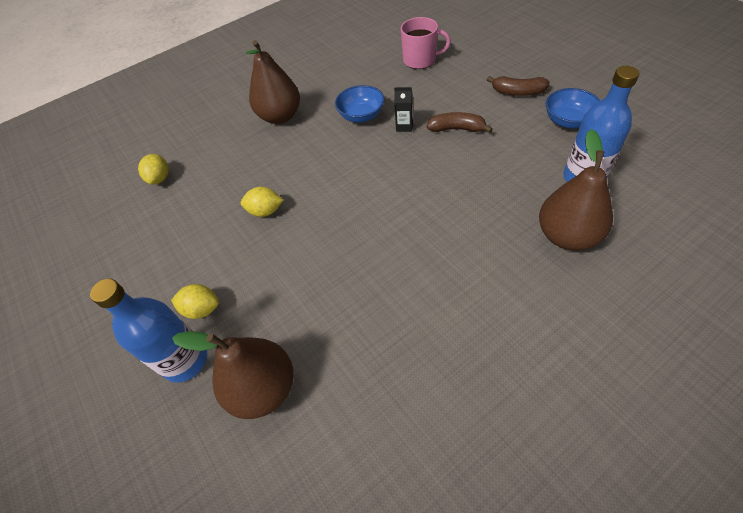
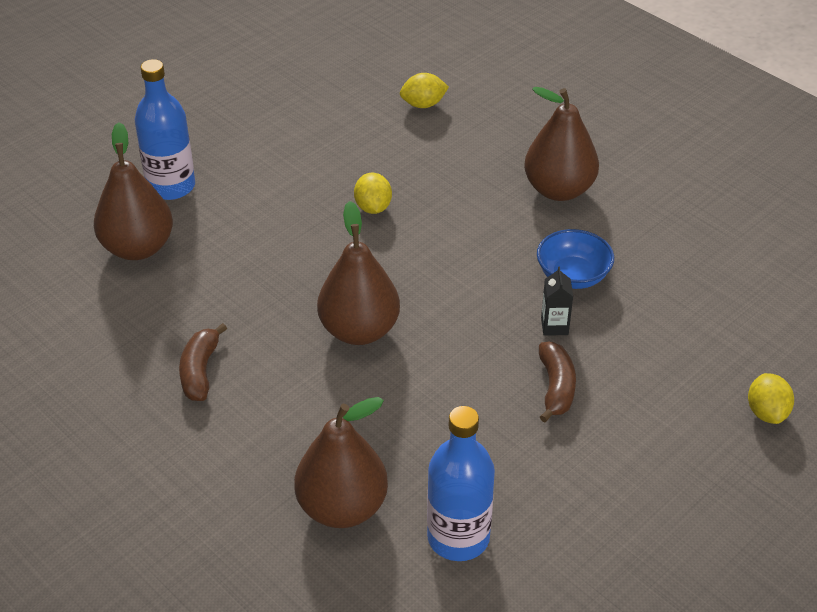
camera: 75 degrees right, 10 degrees down
yellow lemon [171,284,219,319] -> yellow lemon moved to [748,373,794,424]
pink mug [400,17,451,69] -> none
brown banana [487,76,550,96] -> brown banana moved to [179,323,227,401]
blue bowl [546,88,600,129] -> none
none -> brown pear [317,201,400,345]

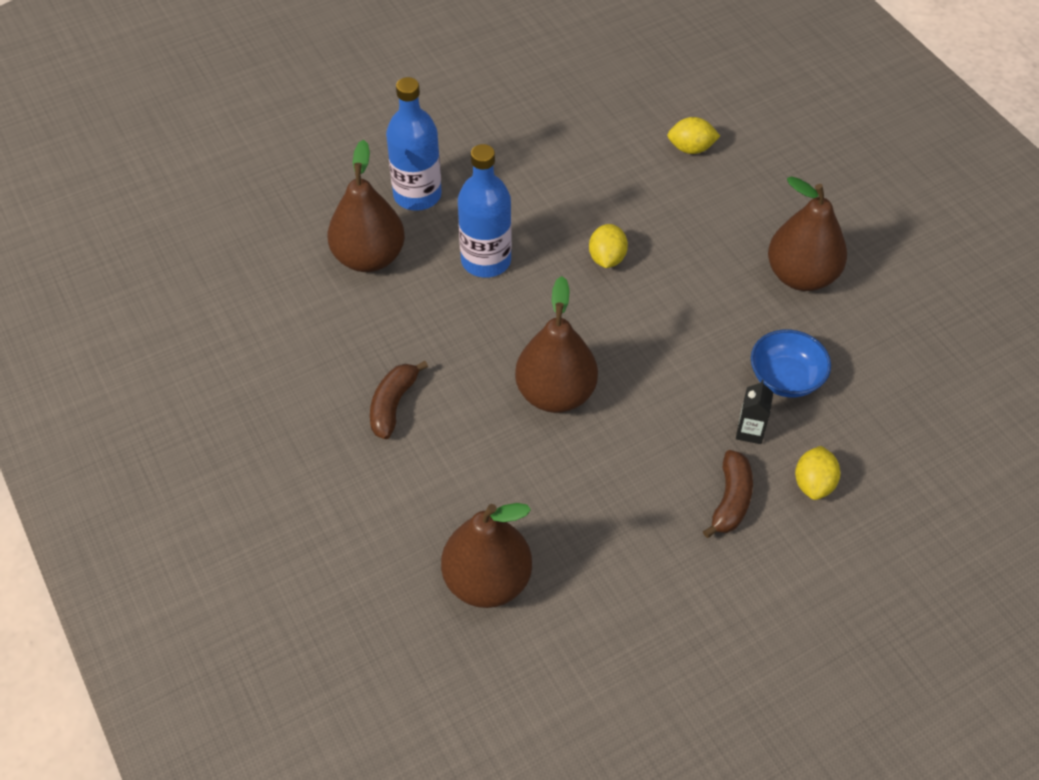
camera: 15 degrees right, 10 degrees up
blue bottle [427,406,495,561] -> blue bottle moved to [458,144,512,278]
yellow lemon [748,373,794,424] -> yellow lemon moved to [795,446,841,500]

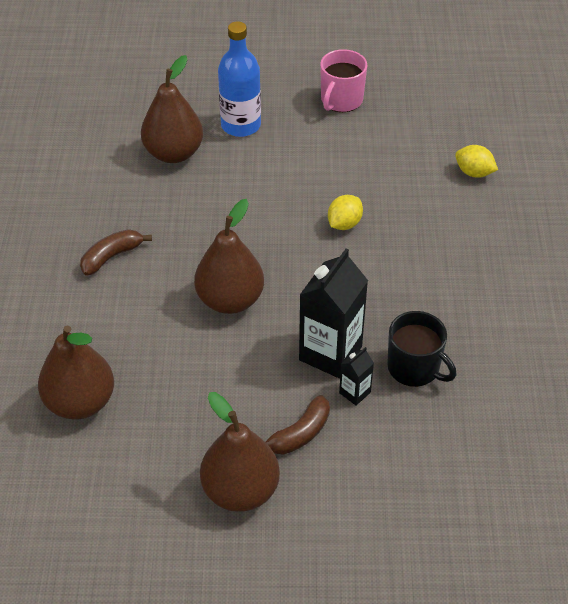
camera: 30 degrees right, 5 degrees down
blue bottle [458,144,512,278] -> none
blue bowl [751,329,831,397] -> black mug [387,311,456,387]
brown pear [768,176,847,291] -> brown pear moved to [200,392,280,512]
yellow lemon [795,446,841,500] -> none
none -> black carton [299,248,368,379]
none -> pink mug [320,49,367,112]

